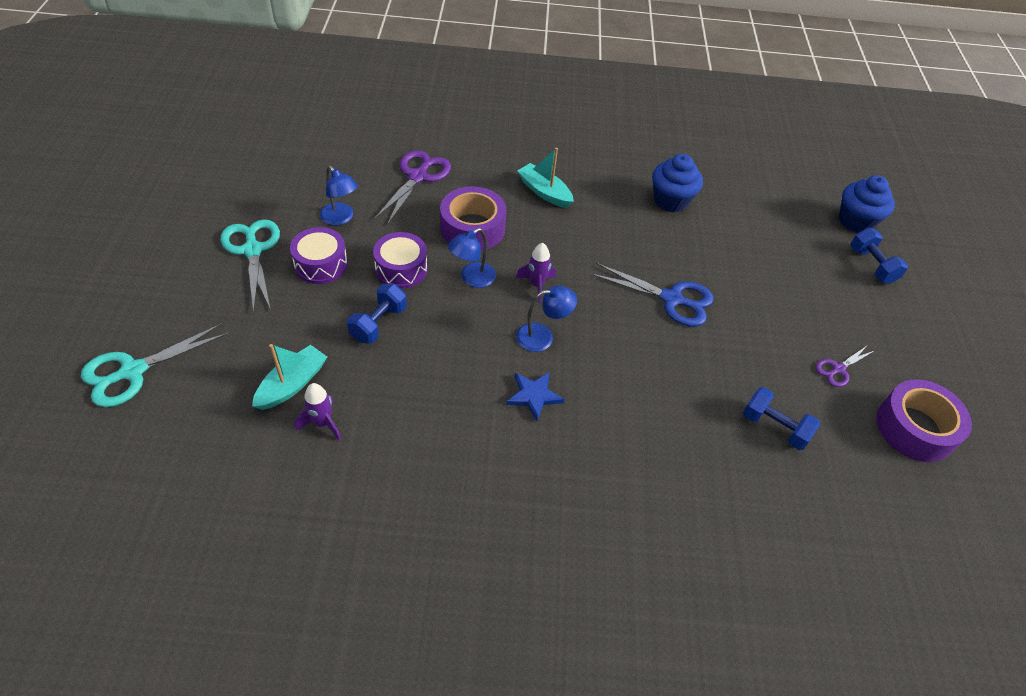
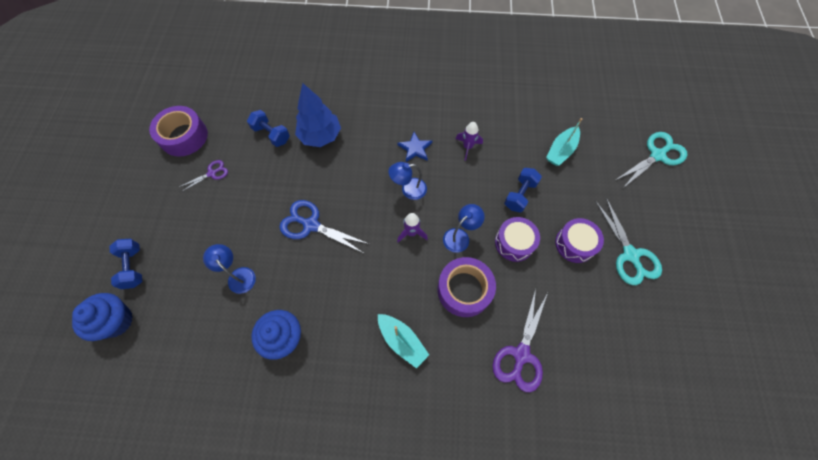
camera: 175 degrees left, 15 degrees up
purple rocket [295,383,341,441] -> purple rocket moved to [456,122,483,161]
blue lamp [320,166,358,225] -> blue lamp moved to [203,244,256,294]
none -> blue tree [295,83,341,147]

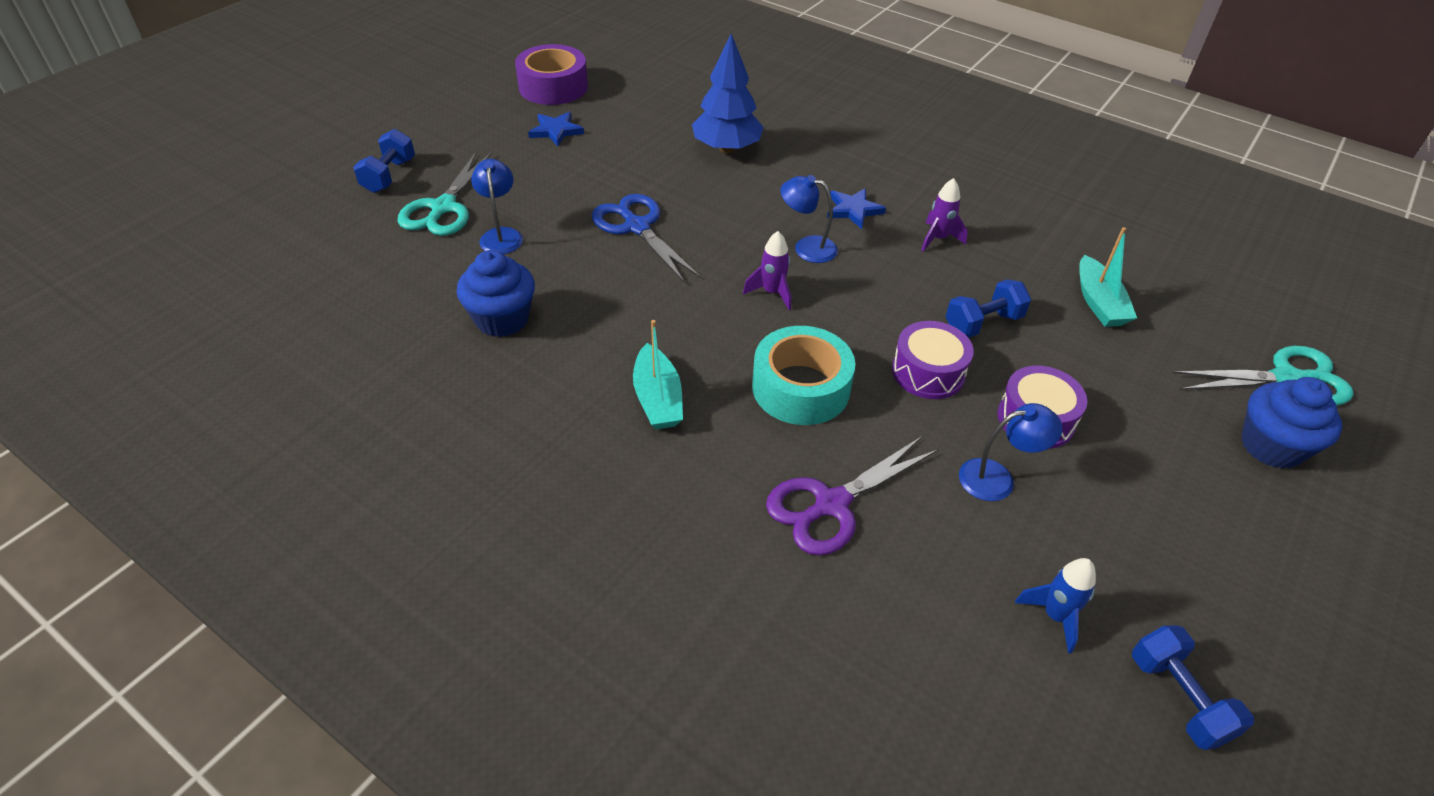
camera: 30 degrees right, 20 degrees down
blue cupcake [72,293,133,341] -> blue cupcake moved to [1241,377,1342,469]
purple scissors [179,160,228,192] -> blue star [528,112,584,146]
blue dumbbell [247,110,290,147] -> blue dumbbell moved to [1132,625,1254,750]
purple tape [437,257,496,317] -> turquoise tape [752,326,855,425]
blue lamp [443,204,485,253] -> blue lamp moved to [959,403,1062,501]
turquoise boat [546,118,582,166] -> turquoise boat turned 75 degrees counterclockwise [1079,227,1137,327]
turquoise scissors [595,198,662,285] -> turquoise scissors moved to [397,151,492,236]
none -> blue rocket [1015,558,1096,654]

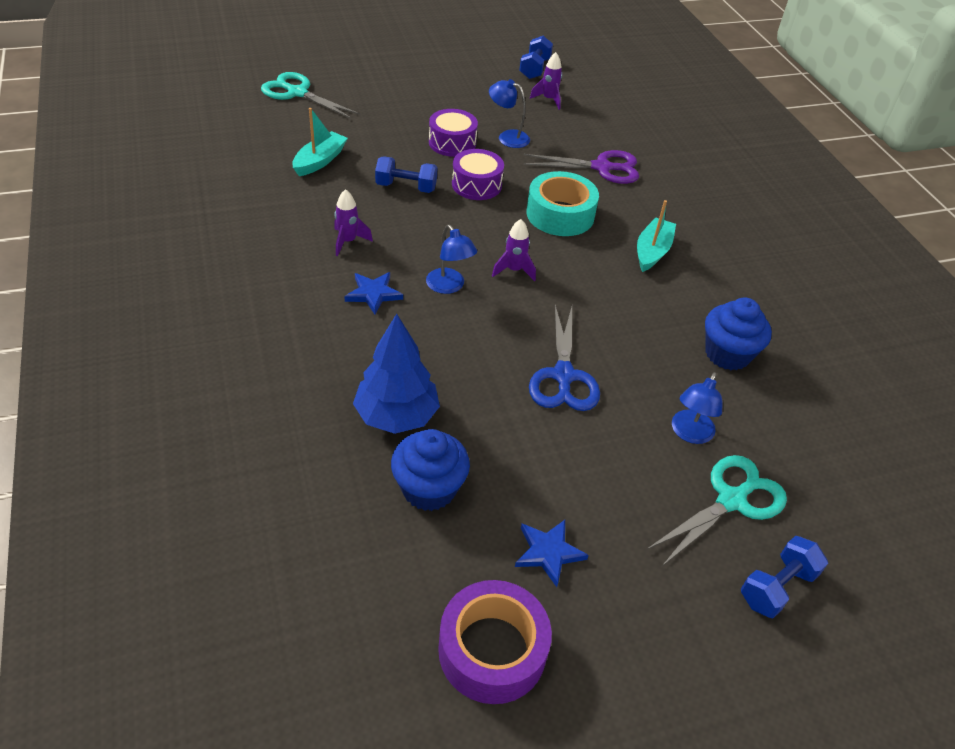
camera: 145 degrees left, 0 degrees up
blue rocket [1015,558,1096,654] -> purple rocket [530,52,562,110]
blue cupcake [1241,377,1342,469] -> blue cupcake moved to [391,429,470,511]

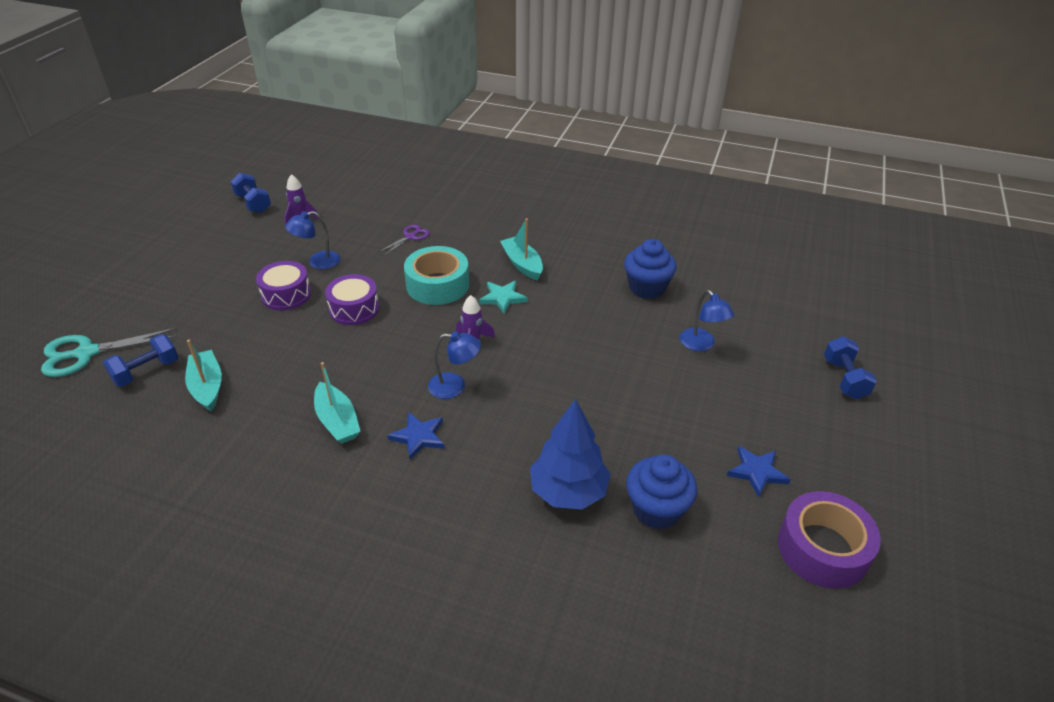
camera: 50 degrees left, 5 degrees down
purple rocket [334,189,373,256] -> turquoise boat [314,362,361,444]
blue dumbbell [375,156,437,193] -> blue dumbbell moved to [103,334,178,387]
purple scissors [524,150,639,184] -> purple scissors [378,225,430,255], size x0.56
blue scissors [529,305,600,411] -> none
turquoise scissors [646,455,787,566] -> none
none -> turquoise star [479,281,527,314]

